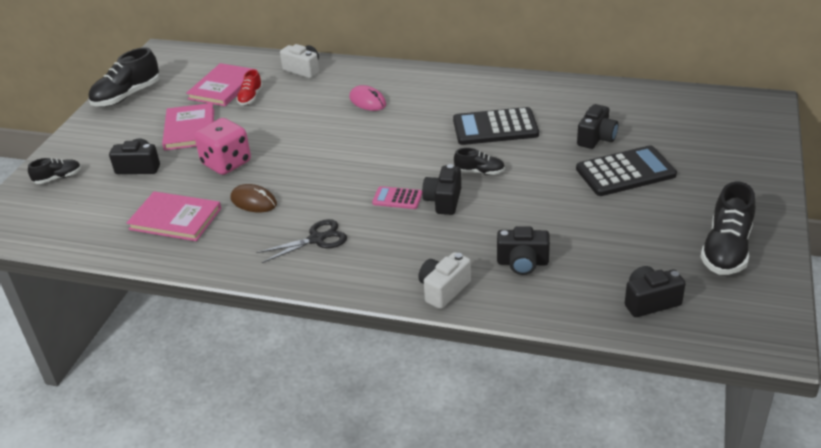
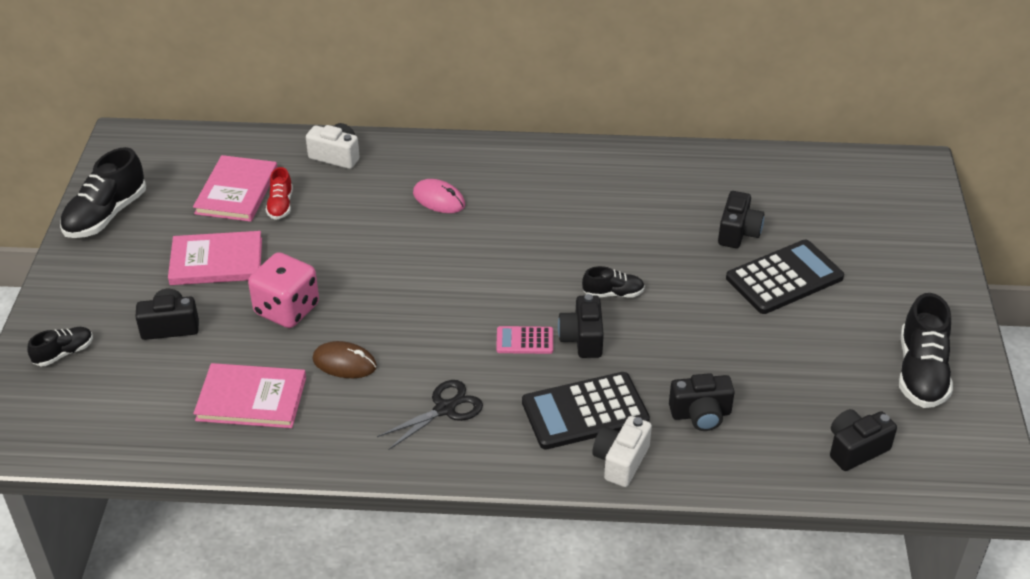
camera: 15 degrees left, 5 degrees up
pink book [162,103,214,150] -> pink book turned 75 degrees counterclockwise [168,231,262,285]
black calculator [453,107,539,145] -> black calculator moved to [522,372,650,449]

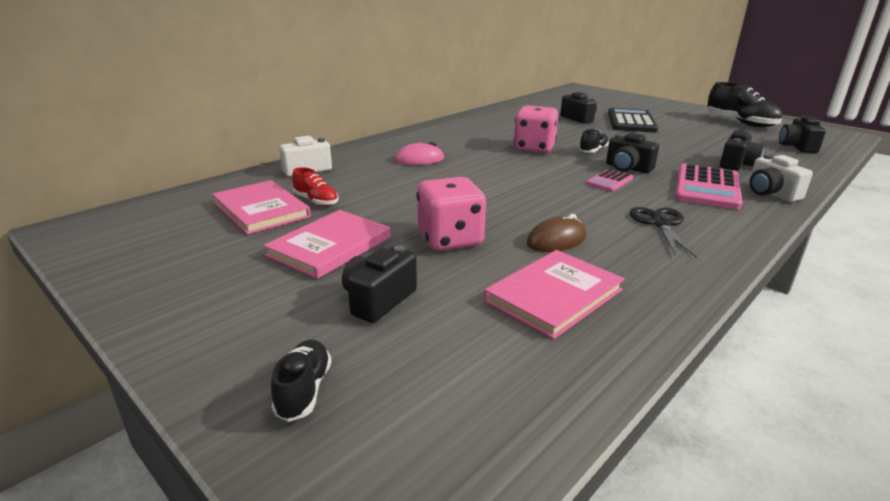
camera: 50 degrees left, 15 degrees down
black shoe [60,147,146,238] -> none
black calculator [522,372,650,449] -> pink calculator [675,164,742,210]
none -> pink dice [513,105,559,153]

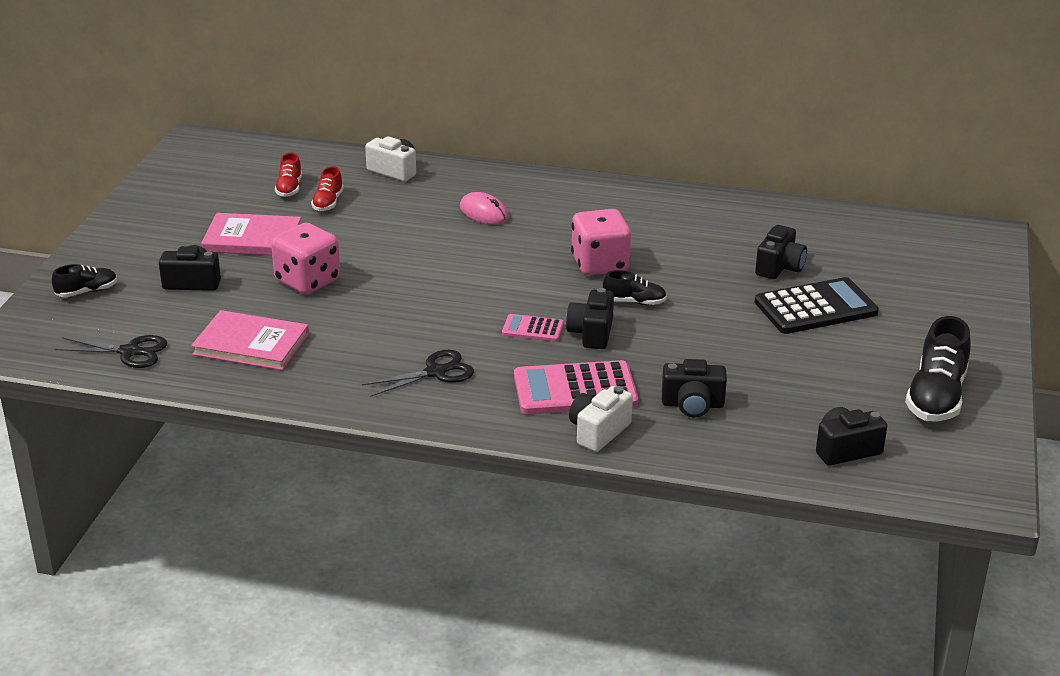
camera: 60 degrees right, 5 degrees up
pink book [212,180,311,235] -> red shoe [275,152,302,197]
brown mouse [527,214,586,252] -> none
none -> black scissors [55,335,167,368]

